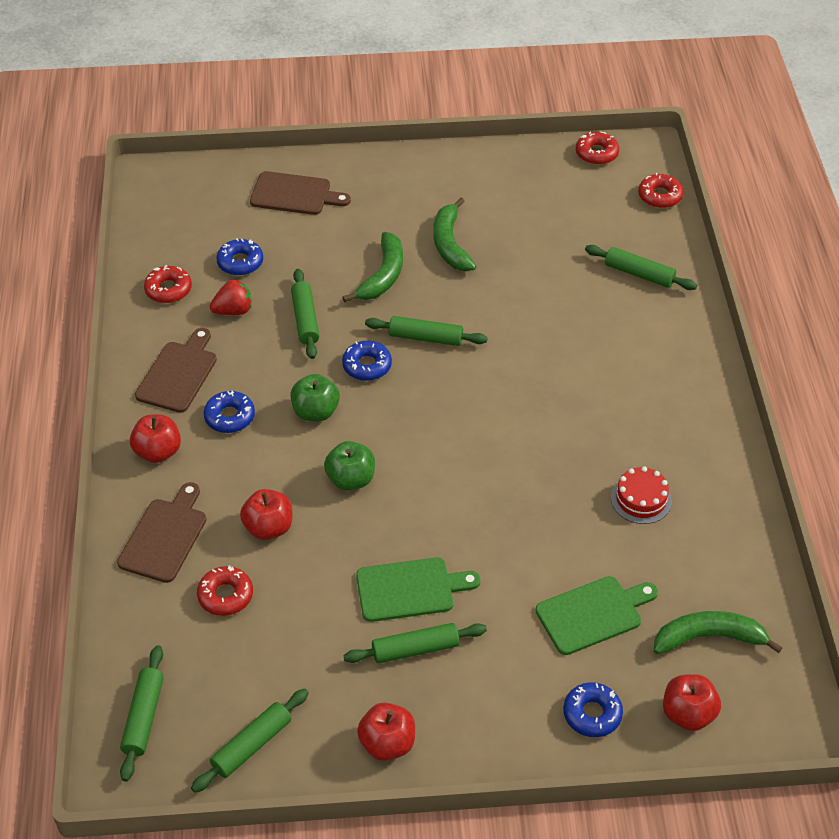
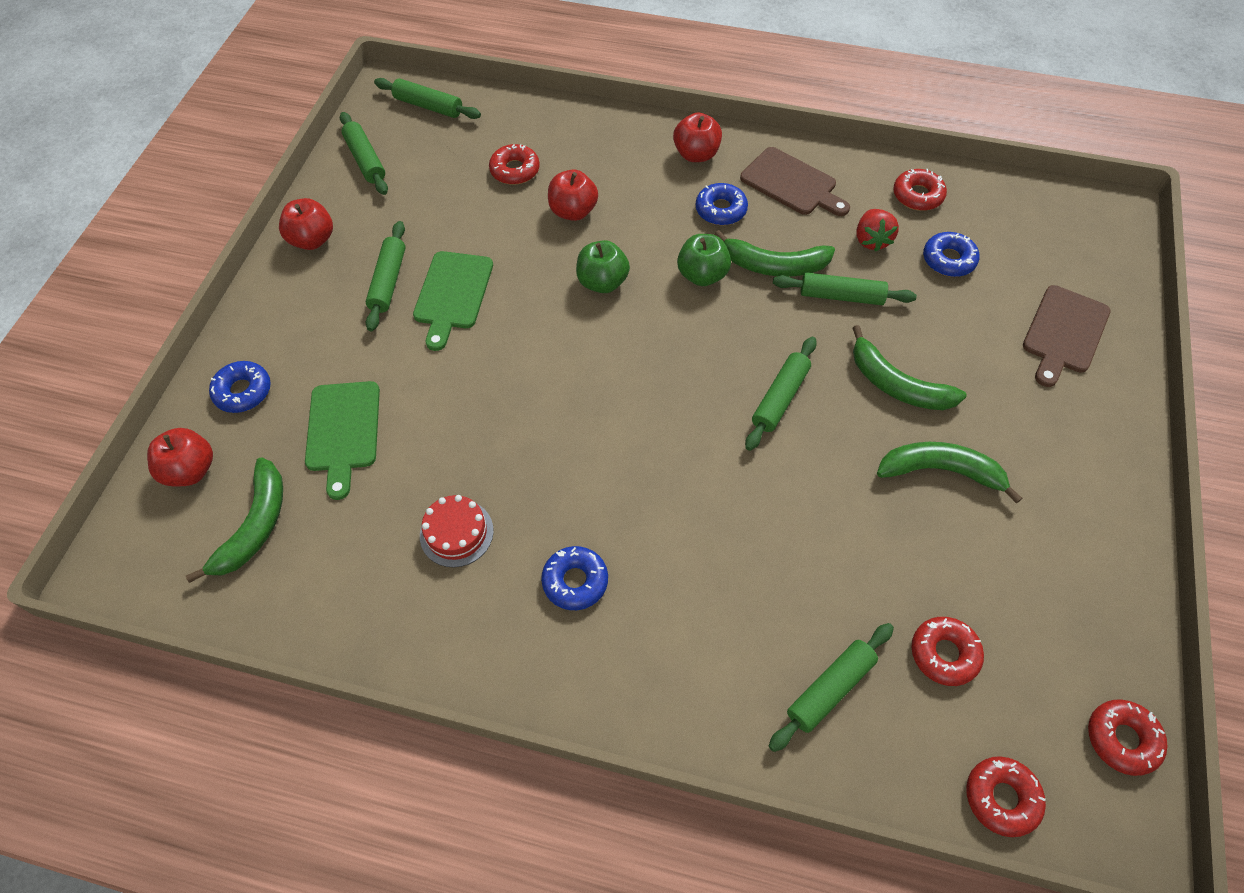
camera: 110 degrees right, 10 degrees up
brown cutting board [117,482,206,583] -> none
blue donut [342,341,392,381] -> blue donut moved to [541,546,608,610]
none -> green banana [714,230,835,277]
none -> red donut [911,617,984,686]

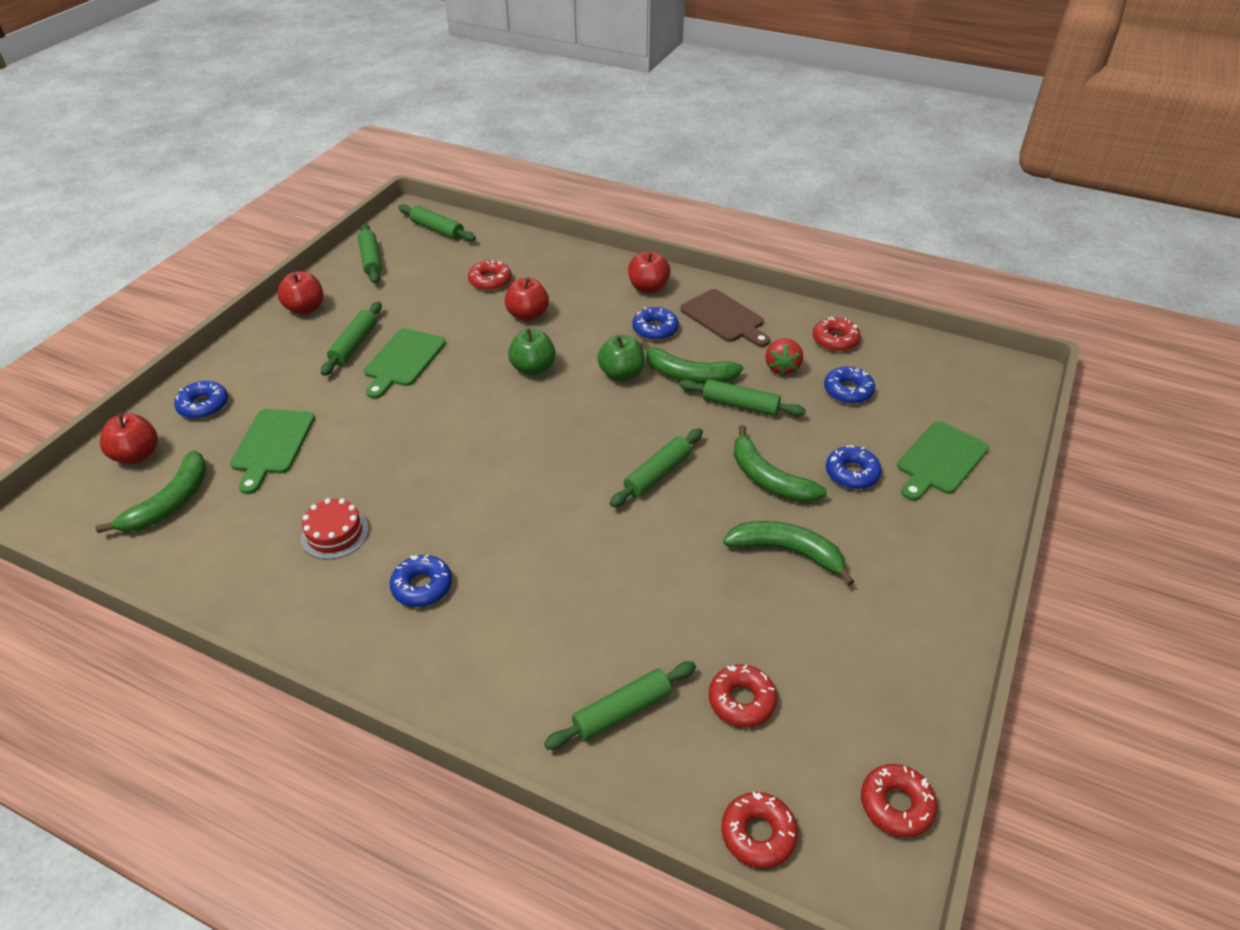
camera: 10 degrees right, 15 degrees down
brown cutting board [1023,285,1111,387] -> green cutting board [897,421,989,501]
none -> blue donut [826,445,882,489]

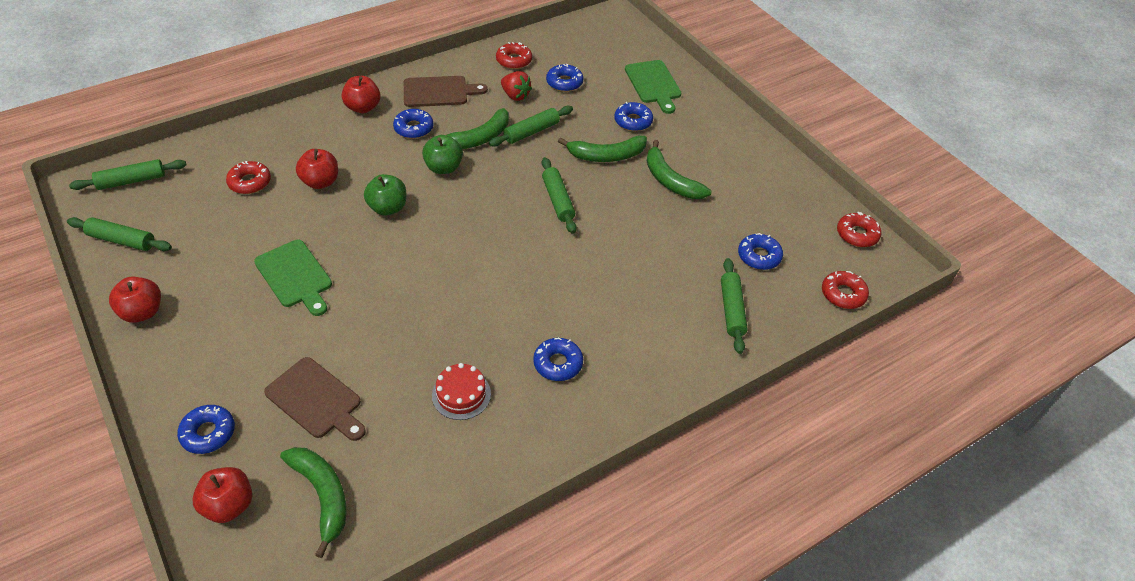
camera: 60 degrees left, 5 degrees up
green cutting board [230,409,315,494] -> brown cutting board [264,357,366,441]
green rolling pin [321,302,382,376] -> none
red donut [709,664,777,727] -> blue donut [738,233,783,270]
green banana [723,521,855,586] -> green banana turned 90 degrees counterclockwise [647,140,711,199]

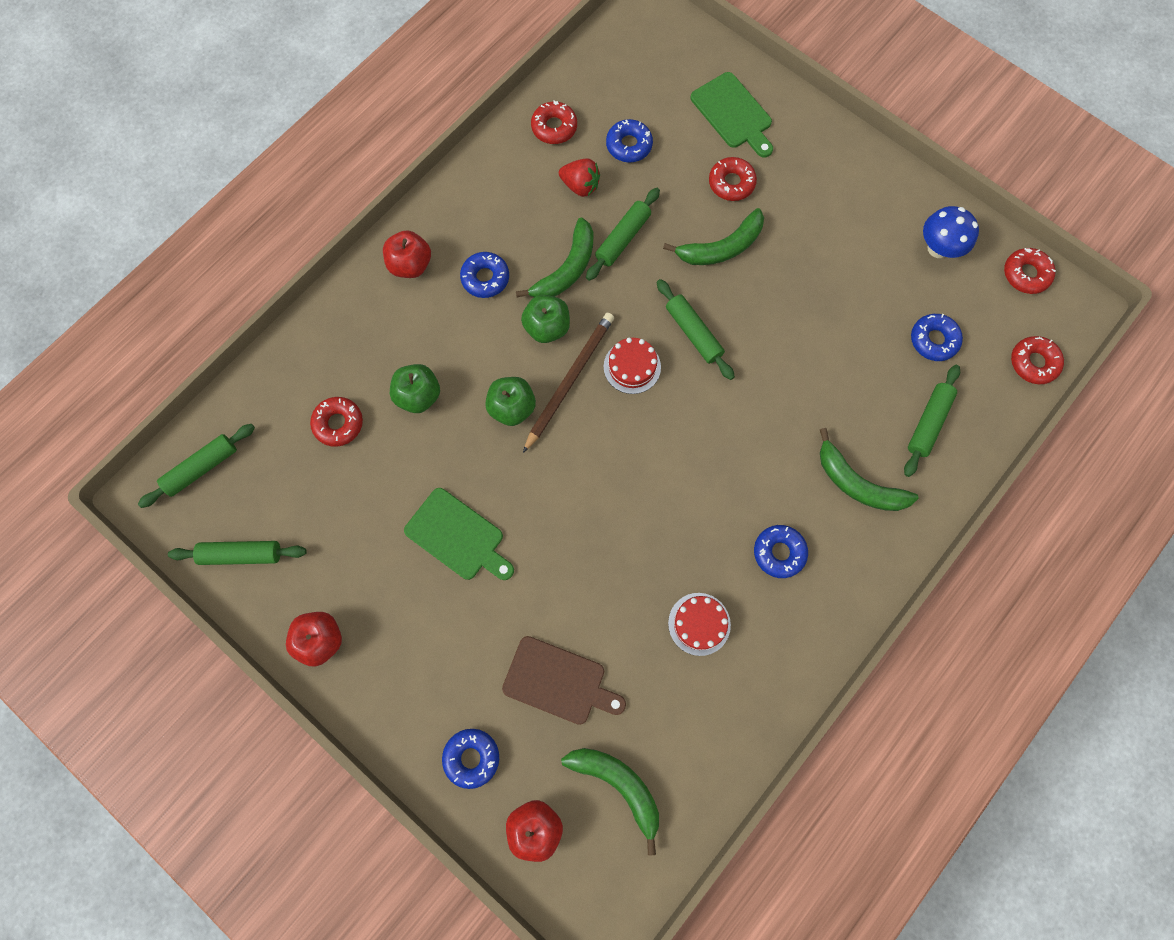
camera: 15 degrees left, 25 degrees up
red apple [296,149,338,189] -> green apple [390,364,440,413]
brown cutting board [404,76,488,107] -> none
blue donut [614,102,653,131] -> red donut [709,157,757,201]
green banana [647,140,711,199] -> green banana moved to [820,428,919,511]
green rolling pin [721,258,748,354] -> green rolling pin turned 45 degrees clockwise [904,365,960,477]
none -> brown pencil [523,313,614,453]
none -> red cake [604,337,661,394]
none -> blue mushroom [923,206,979,258]

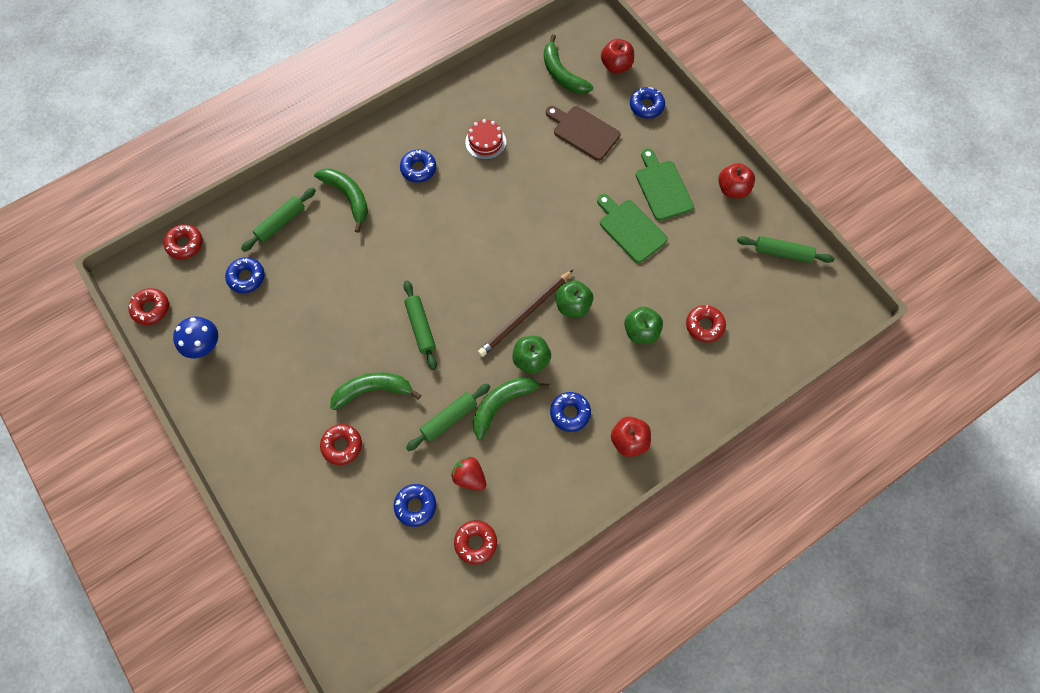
camera: 165 degrees left, 5 degrees down
green rolling pin [138,424,255,508] -> none
red cake [604,337,661,394] -> none
green cutting board [691,72,773,157] -> green cutting board moved to [636,148,694,221]

